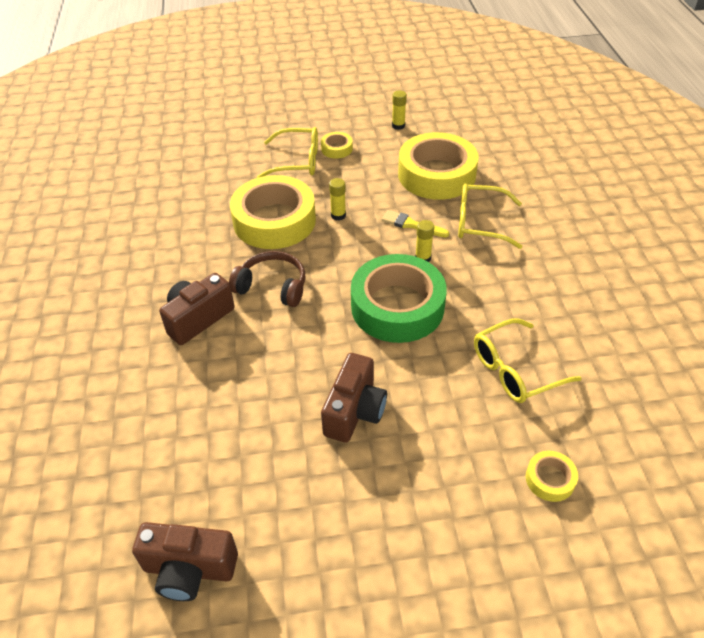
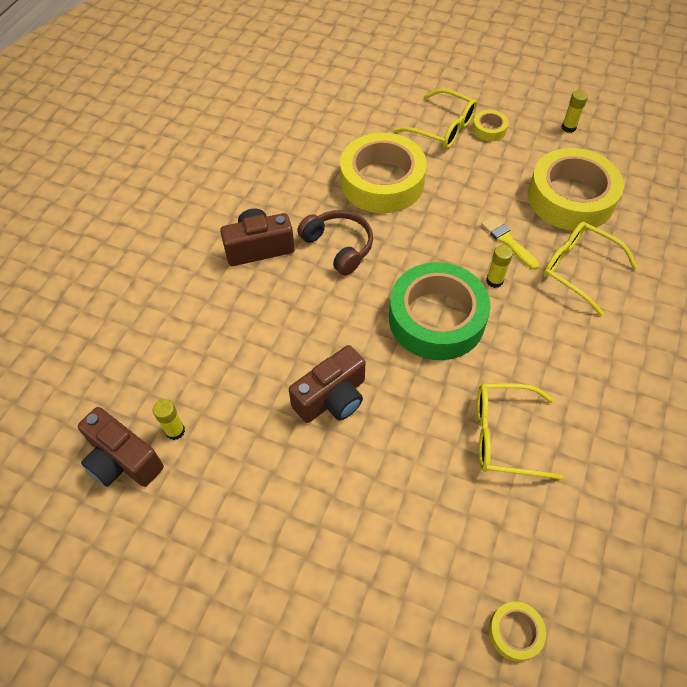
camera: 30 degrees right, 10 degrees up
yellow glue stick [329,178,346,221] -> yellow glue stick moved to [153,399,185,440]
yellow tape [526,451,578,502] -> yellow tape moved to [489,602,546,661]

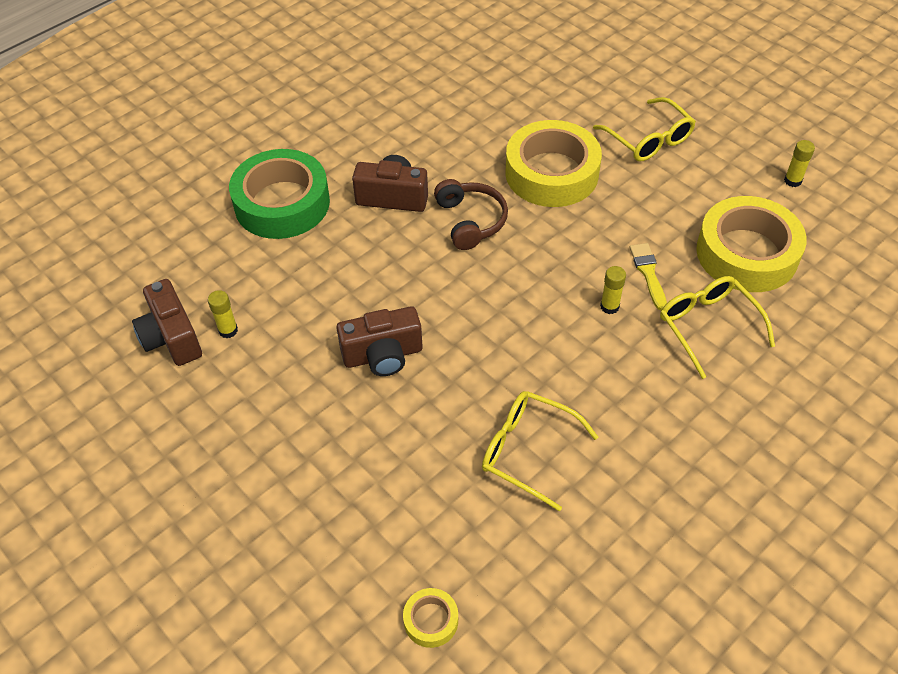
camera: 25 degrees right, 5 degrees down
green tape [389,262,491,360] -> green tape moved to [229,149,330,239]
yellow tape [472,110,509,141] -> none

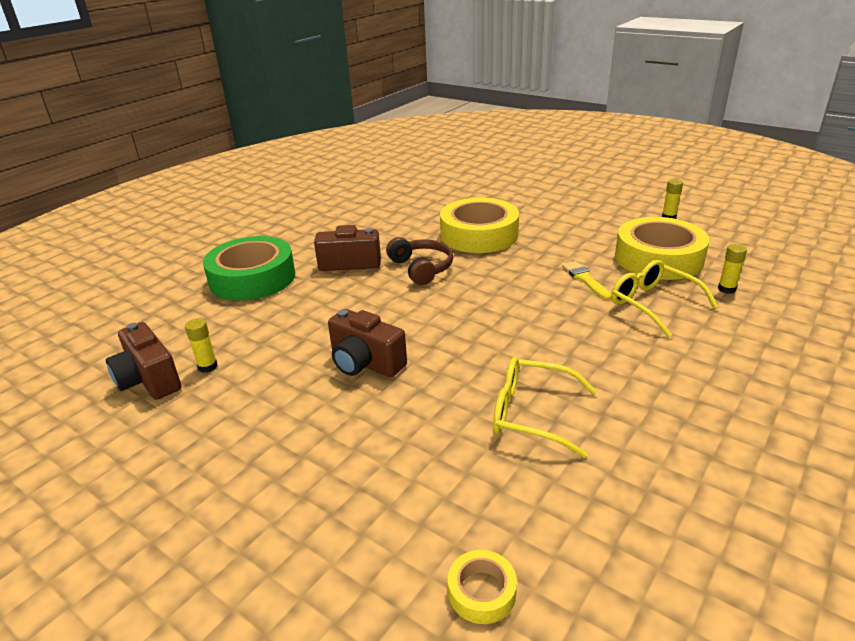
camera: 10 degrees left, 20 degrees down
brown camera [337,306,422,376] -> brown camera turned 60 degrees clockwise [328,309,407,377]
yellow glasses [593,97,696,162] -> none
yellow glue stick [600,266,626,314] -> yellow glue stick moved to [718,244,747,294]

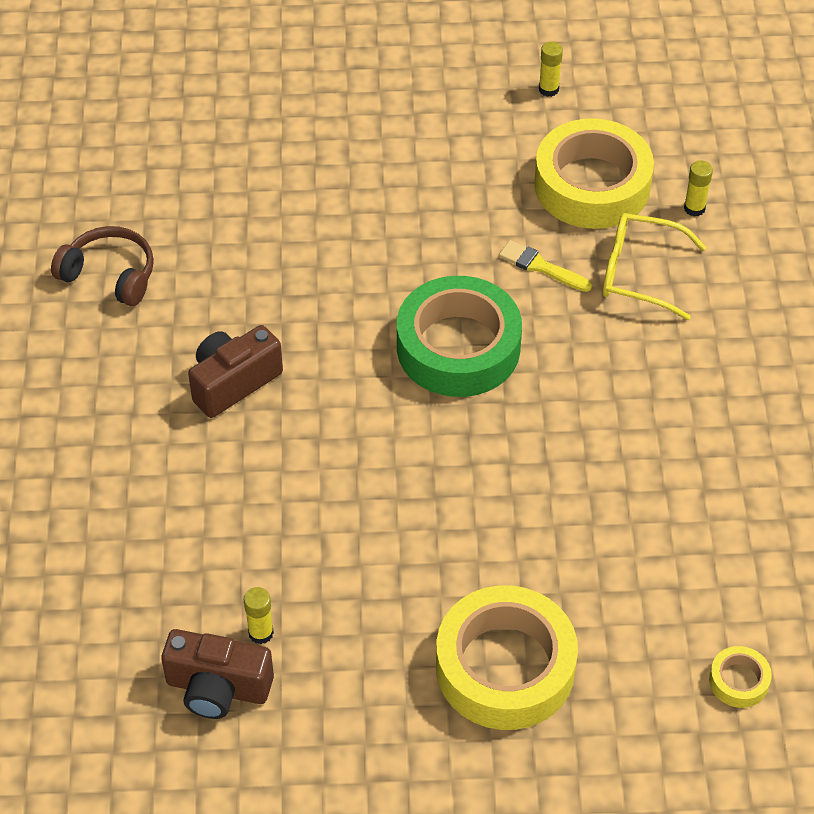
camera: 40 degrees left, 20 degrees up
green tape [203,236,295,301] -> green tape moved to [397,276,522,397]
brown camera [328,309,407,377] -> none
brown headphones [386,237,453,285] -> brown headphones moved to [51,226,154,306]
yellow tape [440,198,519,253] -> yellow tape moved to [436,585,578,730]
yellow glasses [493,357,597,458] -> none

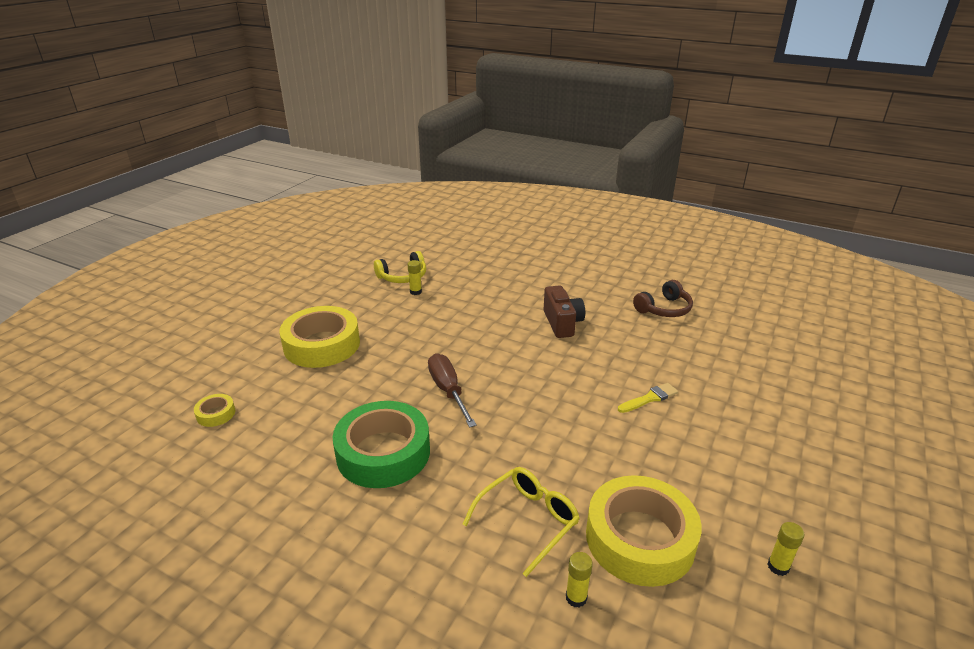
camera: 120 degrees right, 20 degrees down
brown camera [161,629,274,719] -> yellow headphones [374,251,426,283]
green tape [397,276,522,397] -> green tape moved to [333,401,430,488]
yellow brush [499,240,592,292] -> yellow brush moved to [618,383,678,413]
none -> brown screwdriver [428,353,477,427]

